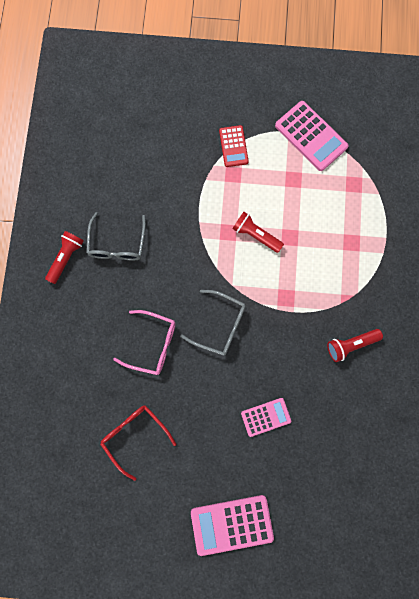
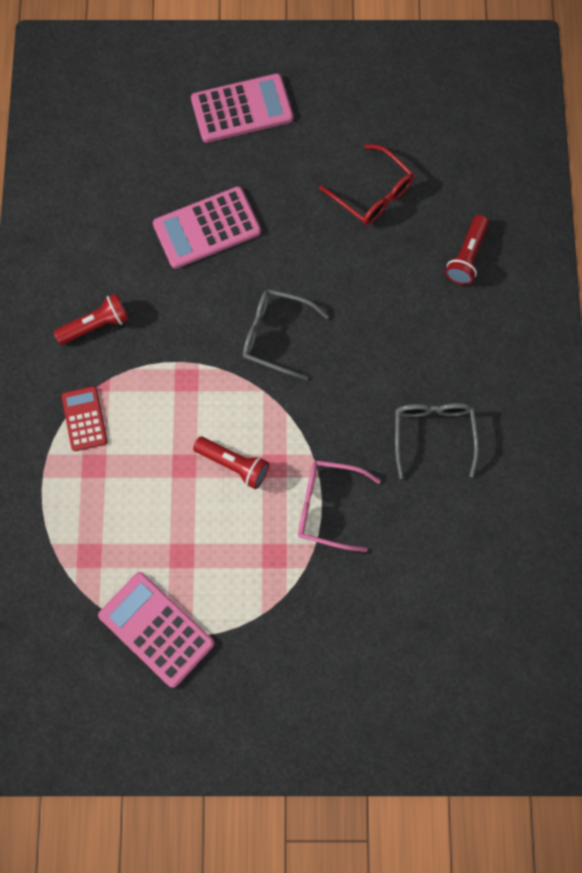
camera: 175 degrees right, 5 degrees down
red flashlight [45,231,84,284] -> red flashlight moved to [445,215,489,285]
pink glasses [113,310,175,375] -> pink glasses moved to [298,460,381,552]
red calculator [219,125,249,167] -> red calculator moved to [62,386,107,451]
pink calculator [241,398,291,437] -> pink calculator [153,187,261,269], size x1.65

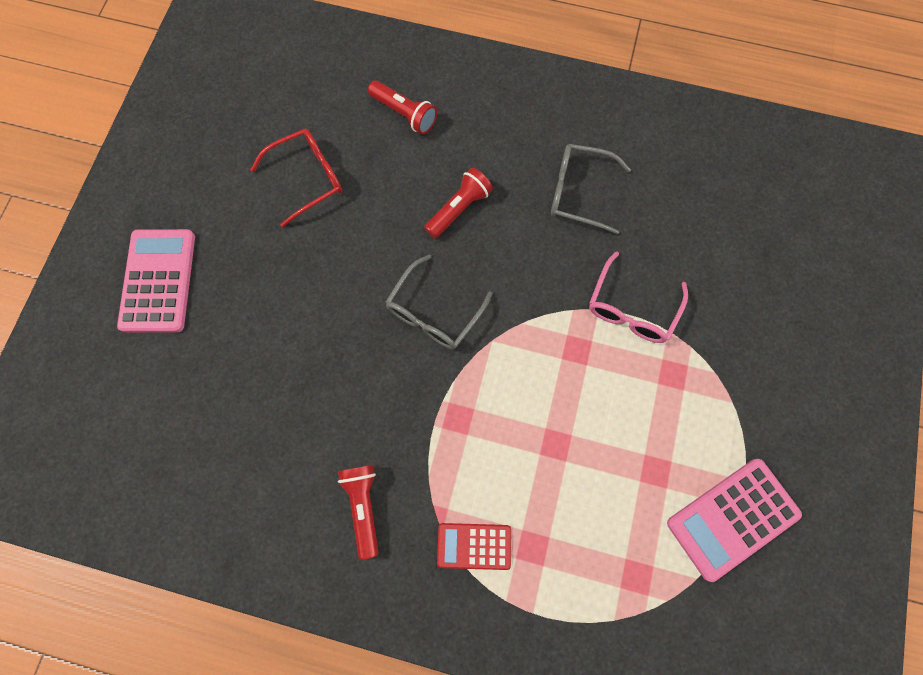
camera: 75 degrees left, 0 degrees up
pink calculator [153,187,261,269] -> none
red flashlight [193,437,269,489] -> red flashlight moved to [424,168,493,238]

